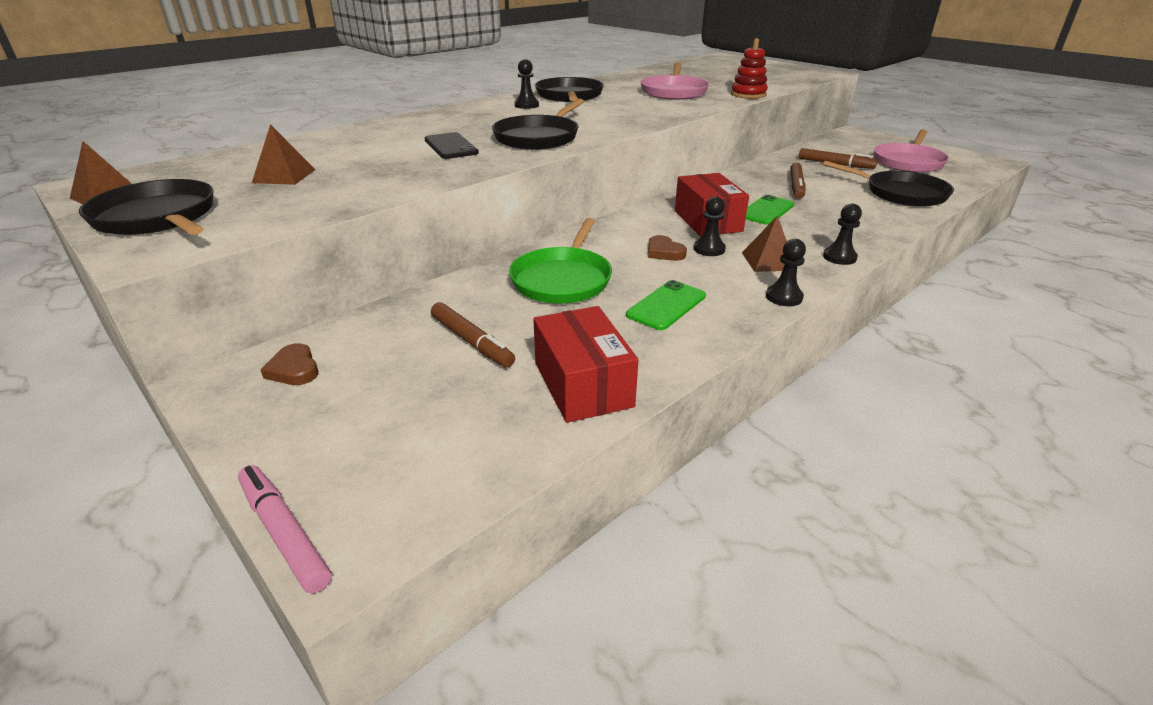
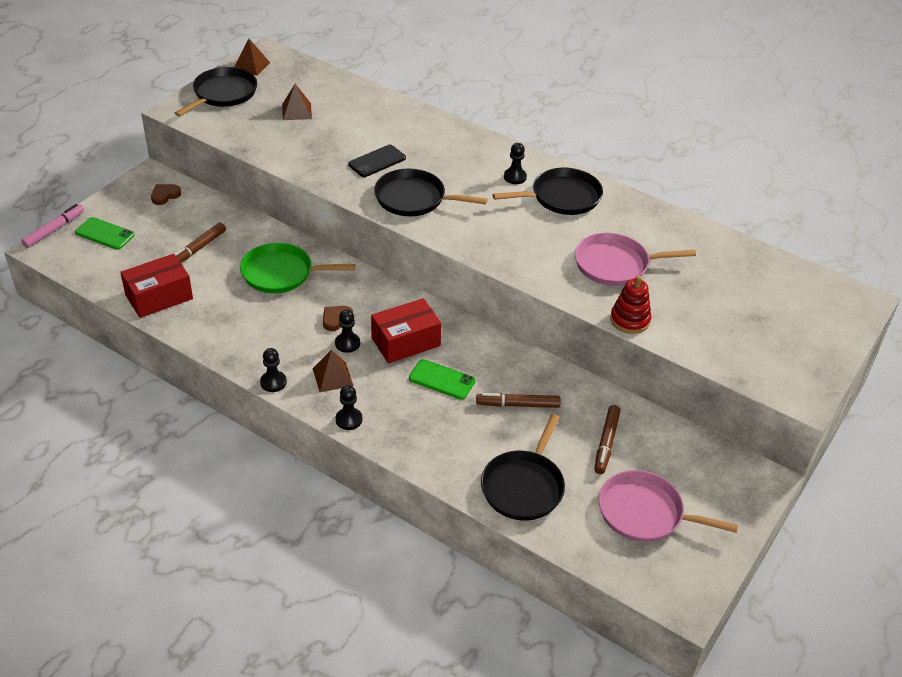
camera: 75 degrees right, 10 degrees up
green phone [626,280,706,330] -> green phone moved to [75,217,135,250]

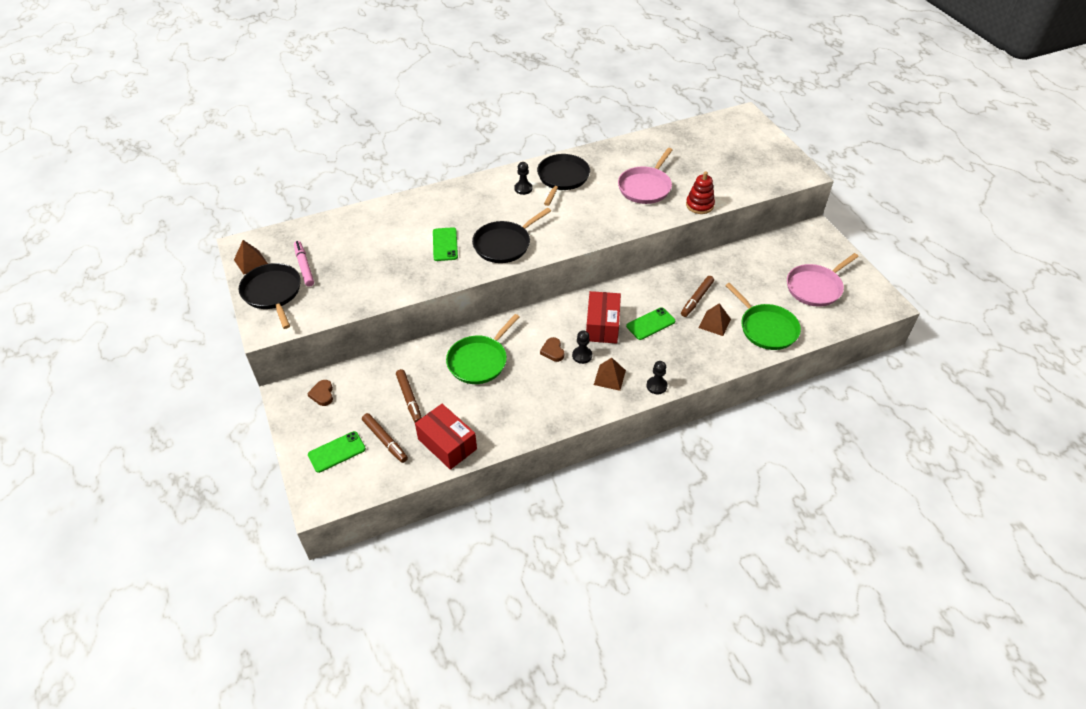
camera: 55 degrees left, 5 degrees up
pink marker [21,204,84,248] -> pink marker moved to [294,241,314,287]
red box [120,254,193,318] -> red box turned 45 degrees counterclockwise [415,404,477,470]
black pawn [260,348,287,392] -> none
brown pyramid [282,84,312,120] -> brown pyramid moved to [699,303,731,336]
black phone [348,145,406,177] -> green phone [433,227,458,261]
black pan [481,414,565,521] -> green pan [725,283,801,350]
brown marker [594,405,621,474] -> brown marker moved to [362,413,408,463]

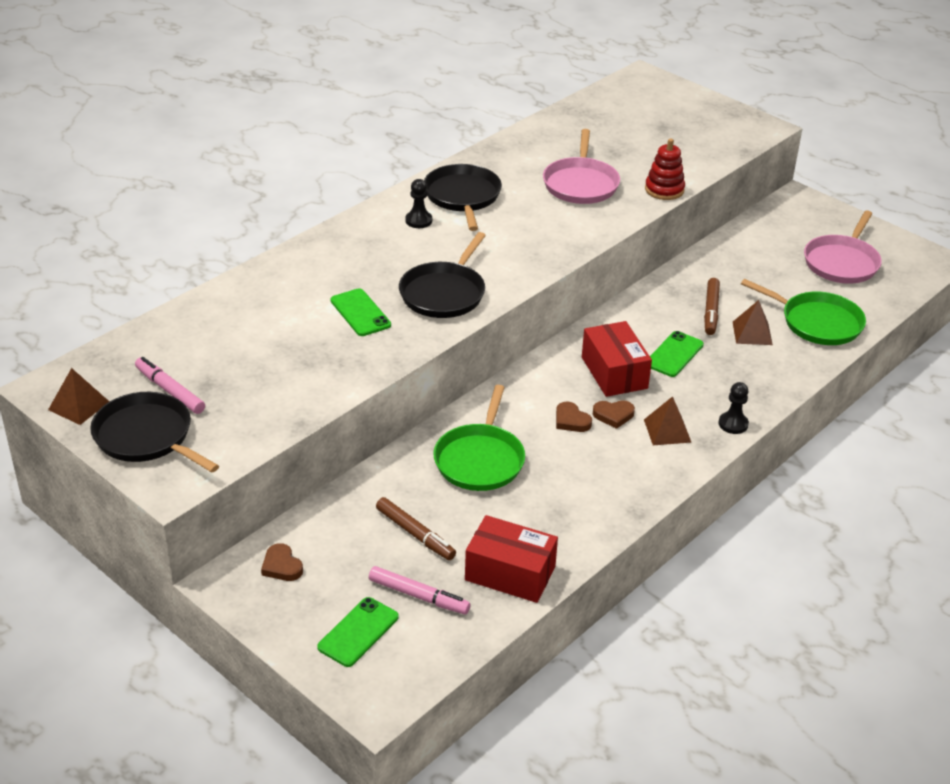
camera: 25 degrees left, 10 degrees down
brown marker [362,413,408,463] -> pink marker [369,566,471,614]
black pawn [572,330,592,364] -> brown heart [593,400,635,429]

